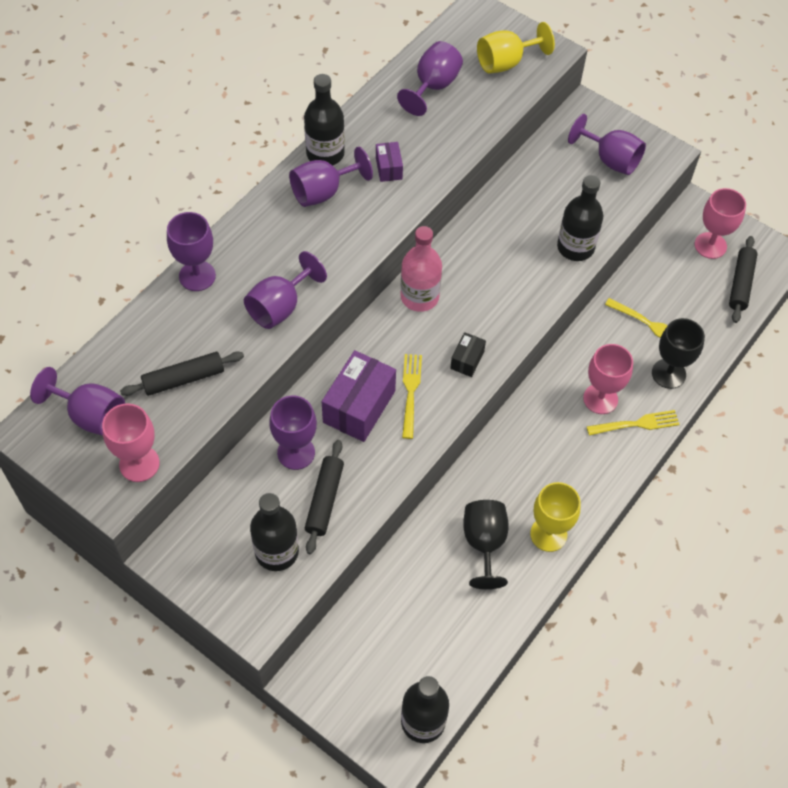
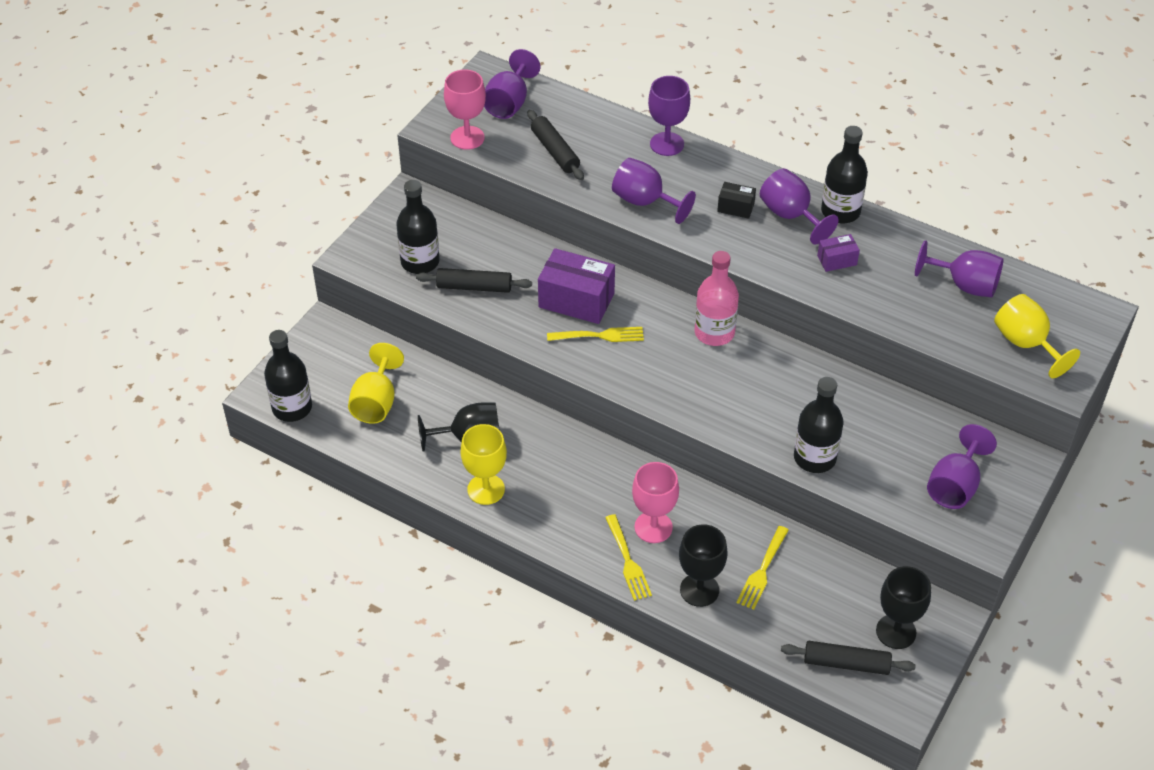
camera: 85 degrees right, 10 degrees down
purple goblet [269,396,317,470] -> none
black box [450,332,486,377] -> black box moved to [717,182,756,219]
pink goblet [695,188,746,259] -> black goblet [876,566,931,649]
none -> yellow goblet [348,343,404,424]

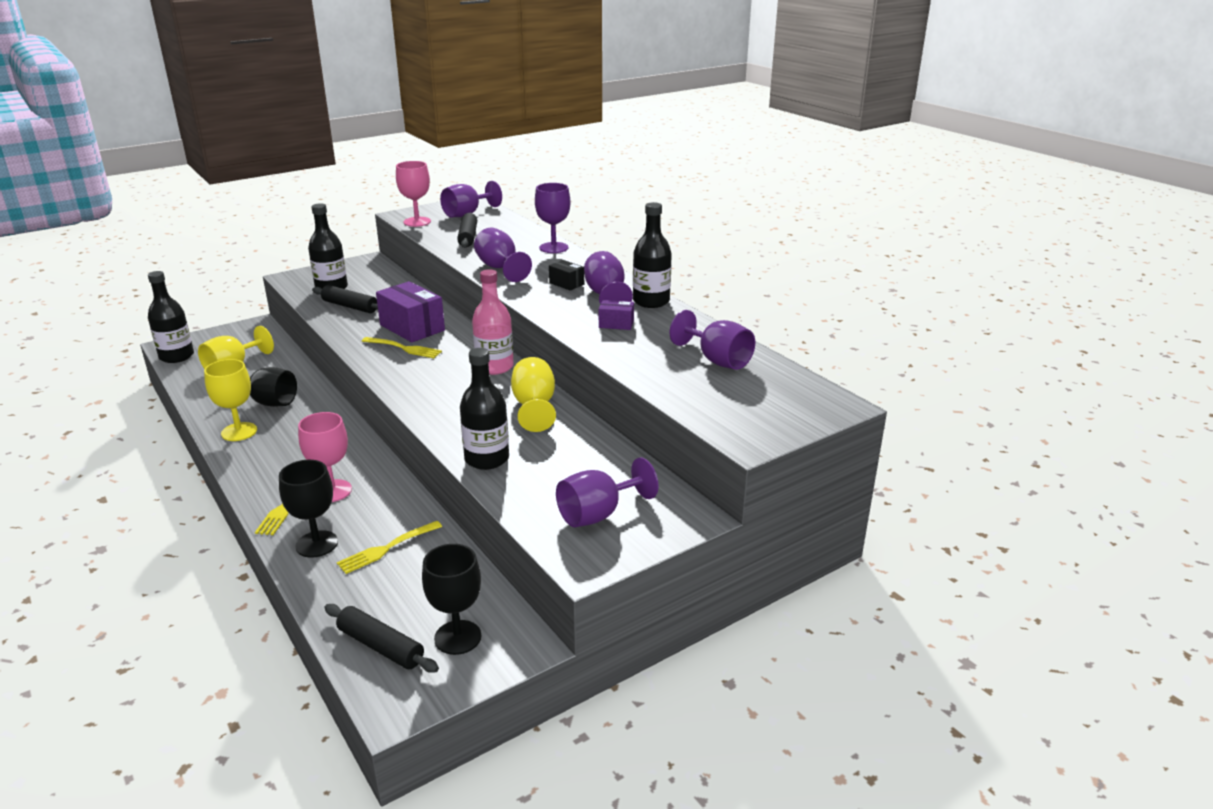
camera: 25 degrees right, 20 degrees down
yellow goblet [994,294,1080,378] -> yellow goblet moved to [511,357,556,432]

